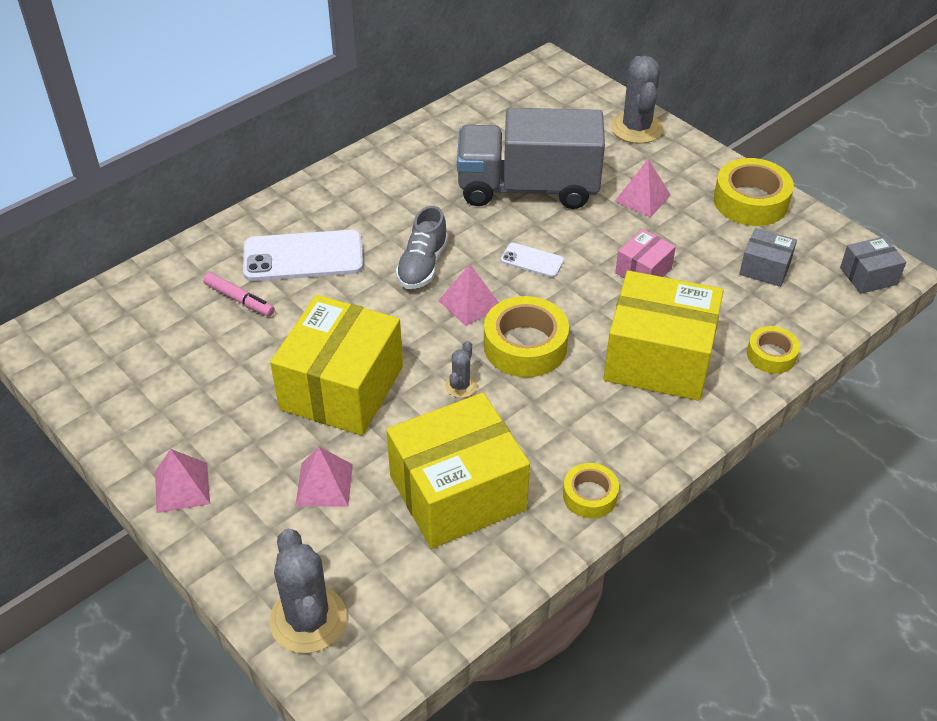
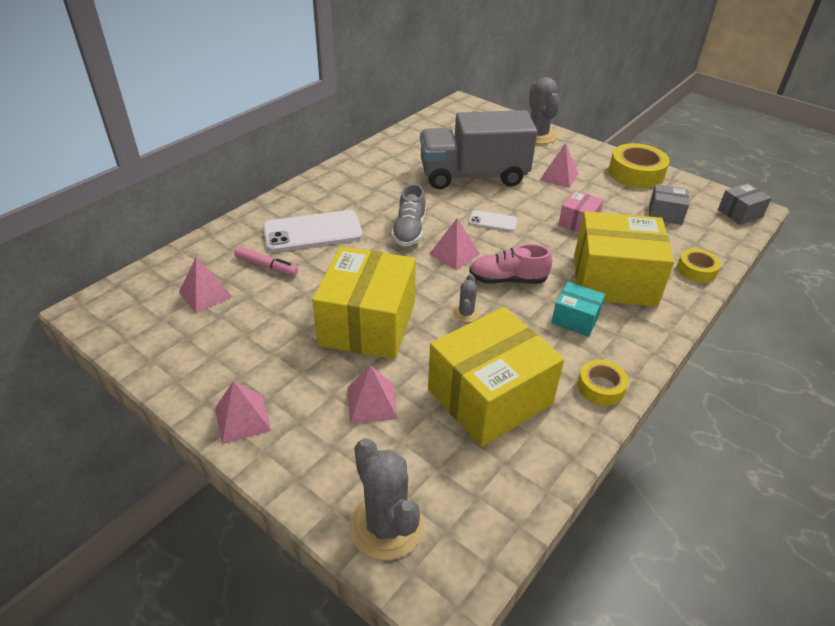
camera: 10 degrees left, 5 degrees down
yellow tape [484,296,569,377] -> pink shoe [469,244,552,284]
none -> pink pyramid [179,257,233,313]
none -> turquoise box [551,282,605,337]

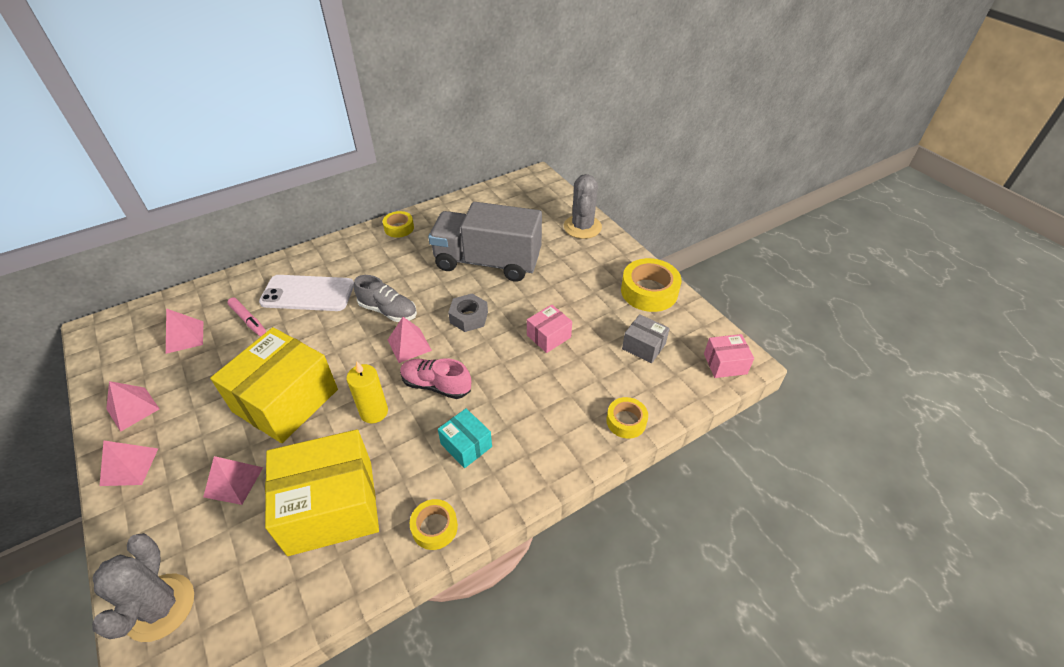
camera: 20 degrees right, 5 degrees up
grey shoe [391,184,426,246] -> grey shoe turned 90 degrees counterclockwise [354,275,417,322]
grey cactus [453,274,480,323] -> yellow candle [347,361,388,423]
white phone [469,210,517,232] -> grey nut [448,294,488,332]
pink pyramid [540,143,579,188] -> pink pyramid moved to [106,381,159,432]
yellow box [574,211,674,307] -> none
grey box [718,183,772,225] -> pink box [704,334,754,378]
none -> yellow tape [383,211,414,238]

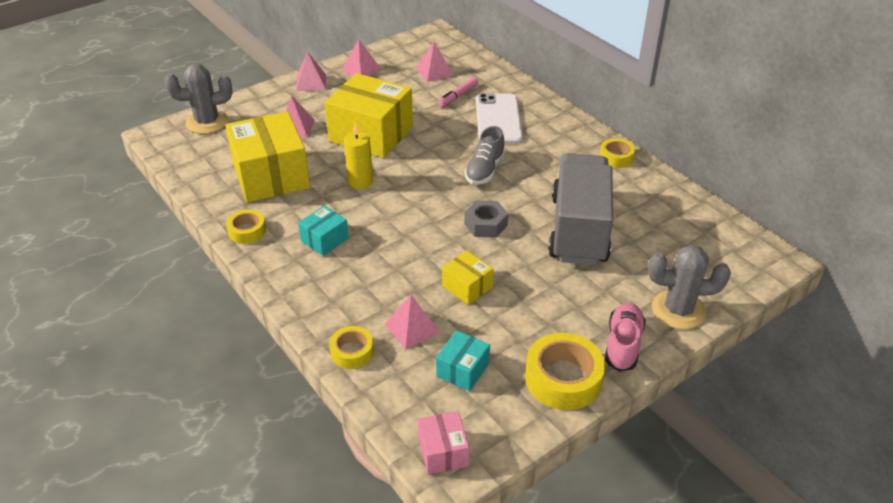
camera: 85 degrees right, 5 degrees down
pink pyramid [388,317,432,363] -> pink pyramid moved to [385,295,440,350]
pink shoe [400,358,471,399] -> pink shoe moved to [605,303,646,372]
pink box [527,304,572,353] -> yellow box [442,250,494,305]
grey box [622,314,670,363] -> turquoise box [436,330,490,391]

